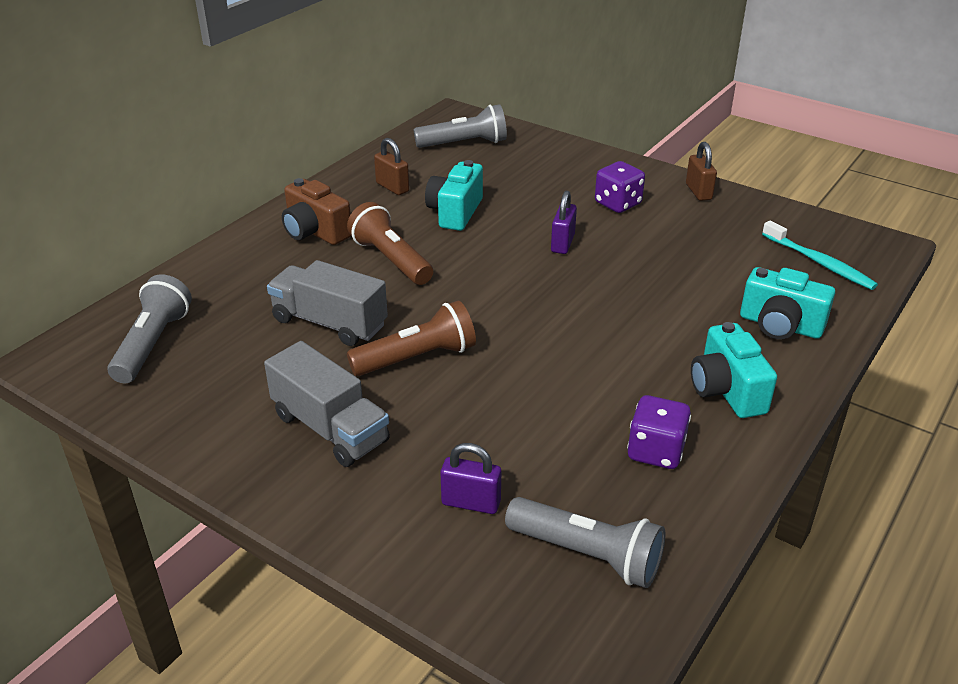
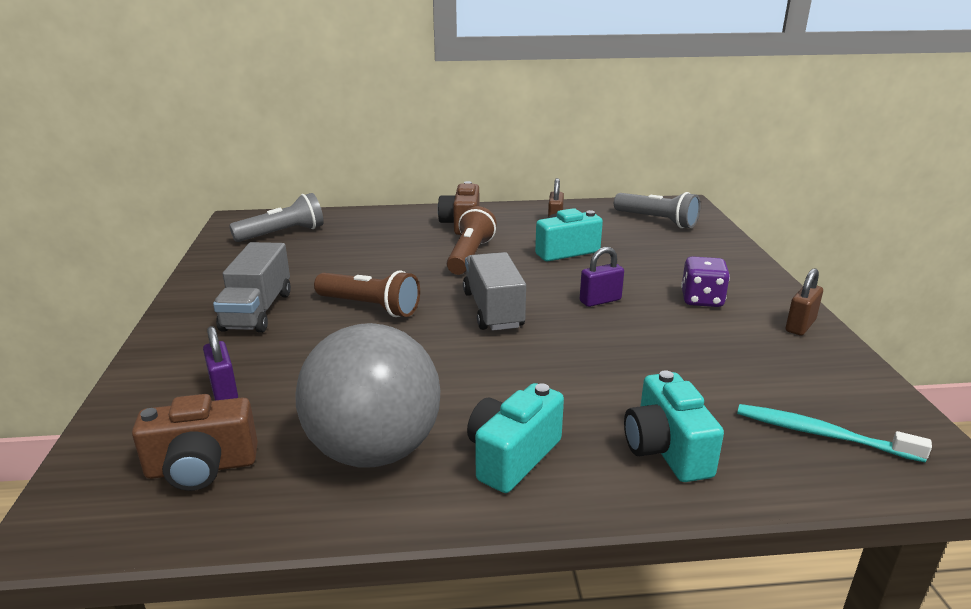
camera: 50 degrees right, 10 degrees down
grey truck [267,260,388,346] -> grey truck moved to [463,252,526,331]
grey flashlight [505,497,665,588] -> brown camera [132,394,258,491]
purple dice [627,395,691,469] -> grey ball [295,323,440,468]
turquoise toothbrush [762,221,878,290] -> turquoise toothbrush turned 105 degrees clockwise [737,404,932,462]

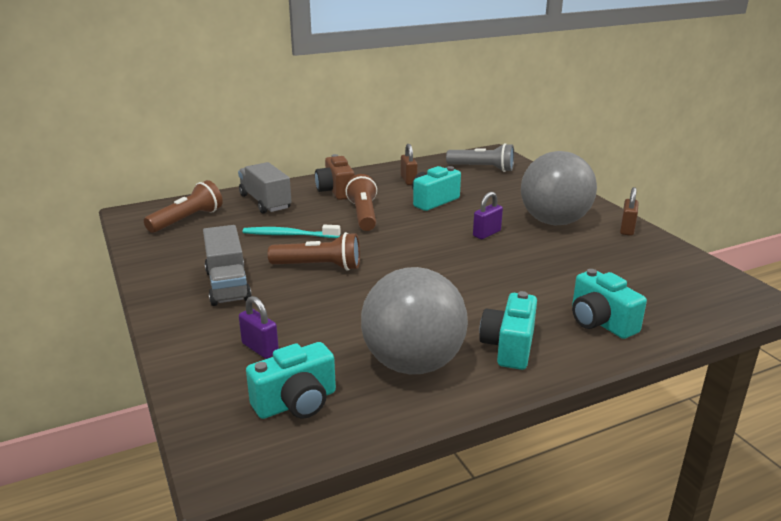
camera: 20 degrees left, 0 degrees up
brown camera [132,394,258,491] -> turquoise camera [246,342,336,419]
grey flashlight [229,193,324,242] -> brown flashlight [144,180,223,233]
grey truck [463,252,526,331] -> grey truck moved to [238,162,292,214]
purple dice [681,256,730,307] -> grey ball [521,151,597,225]
turquoise toothbrush [737,404,932,462] -> turquoise toothbrush moved to [243,225,341,238]

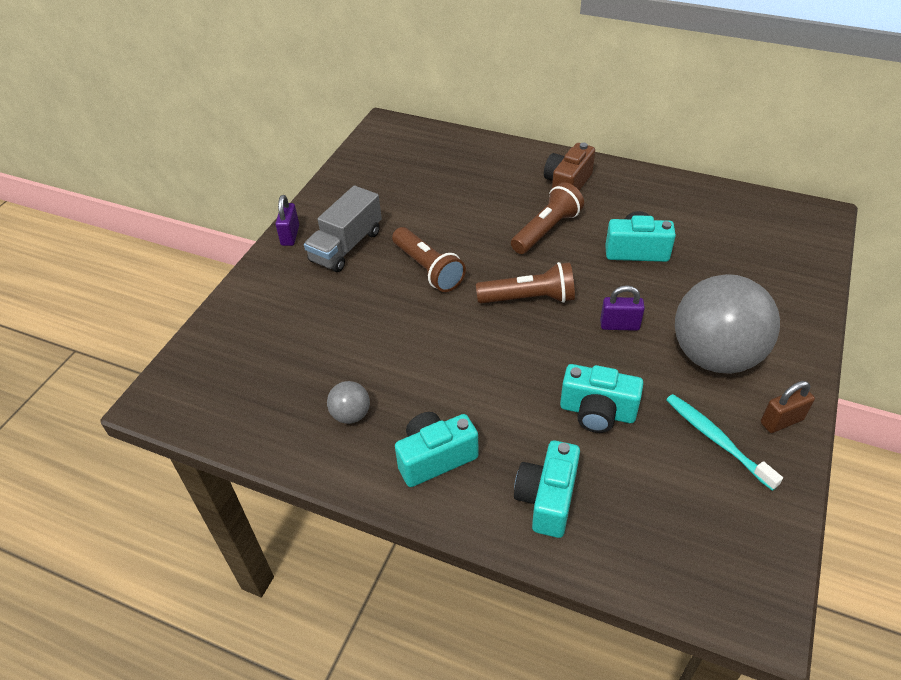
camera: 50 degrees right, 20 degrees up
brown flashlight [144,180,223,233] -> brown flashlight moved to [476,262,575,303]
grey truck [238,162,292,214] -> none
purple padlock [239,296,279,359] -> purple padlock moved to [276,195,299,246]
turquoise toothbrush [243,225,341,238] -> turquoise toothbrush moved to [666,394,783,491]
turquoise camera [246,342,336,419] -> turquoise camera moved to [560,364,644,433]
grey ball [361,267,468,374] -> grey ball [327,381,370,424], size x0.42
brown padlock [401,144,417,185] -> none
grey flashlight [446,143,514,172] -> none

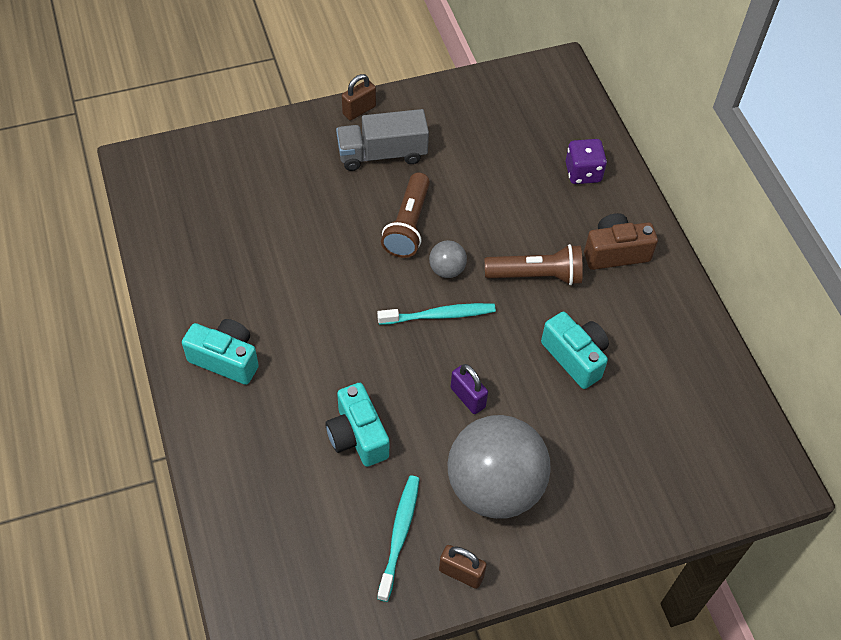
camera: 45 degrees right, 10 degrees up
purple padlock [276,195,299,246] -> brown padlock [342,74,376,121]
grey ball [327,381,370,424] -> grey ball moved to [429,240,467,278]
brown flashlight [476,262,575,303] -> turquoise toothbrush [377,303,496,325]
turquoise camera [514,440,580,538] -> none
none -> purple dice [565,139,607,184]

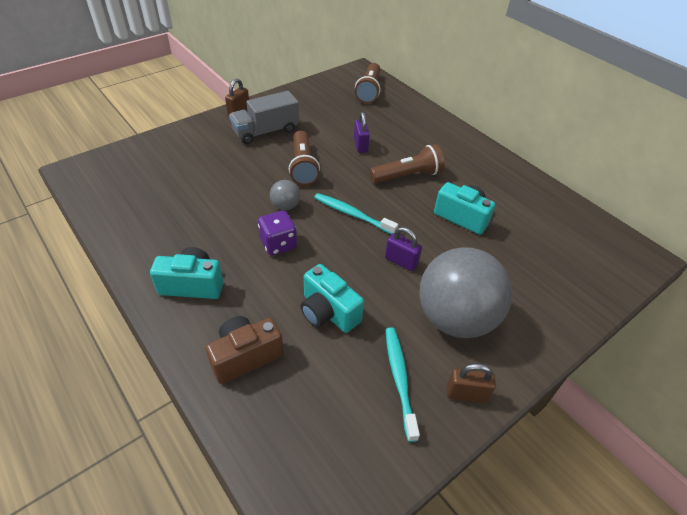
camera: 20 degrees left, 10 degrees down
turquoise toothbrush [377,303,496,325] -> turquoise toothbrush turned 120 degrees counterclockwise [314,193,398,234]
grey ball [429,240,467,278] -> grey ball moved to [270,180,300,210]
purple dice [565,139,607,184] -> purple dice moved to [258,210,297,256]
brown camera [584,213,658,270] -> brown camera moved to [206,316,284,384]
none -> purple padlock [354,112,370,153]
none -> brown flashlight [355,63,380,103]

